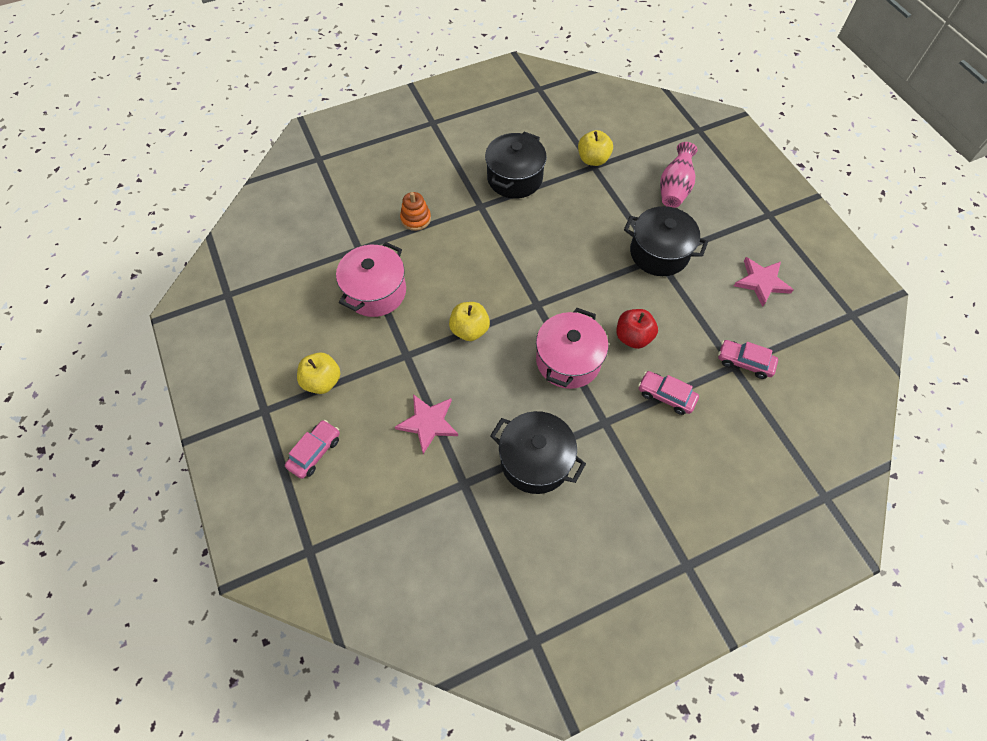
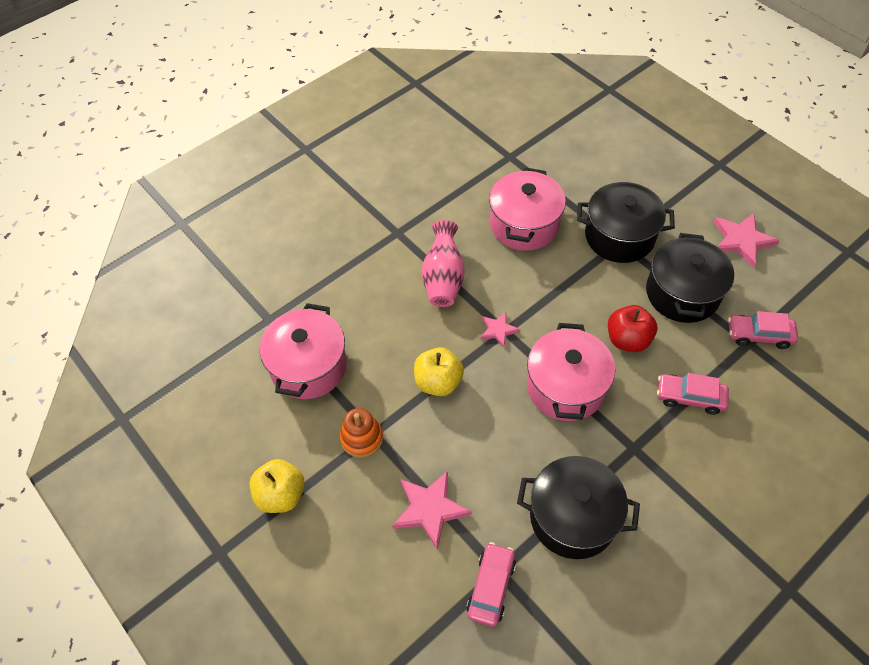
camera: 15 degrees left, 5 degrees down
pink car [285,420,340,479] -> pink car moved to [466,542,516,627]
orange stacking toy [400,192,431,231] -> orange stacking toy moved to [340,408,383,458]
black pot [485,132,547,199] -> black pot moved to [646,233,734,323]
yellow apple [578,130,613,166] -> none
pink vase [660,142,698,208] -> pink vase moved to [422,220,465,307]
none -> pink star [480,312,520,348]
none -> pink pot [489,167,566,251]

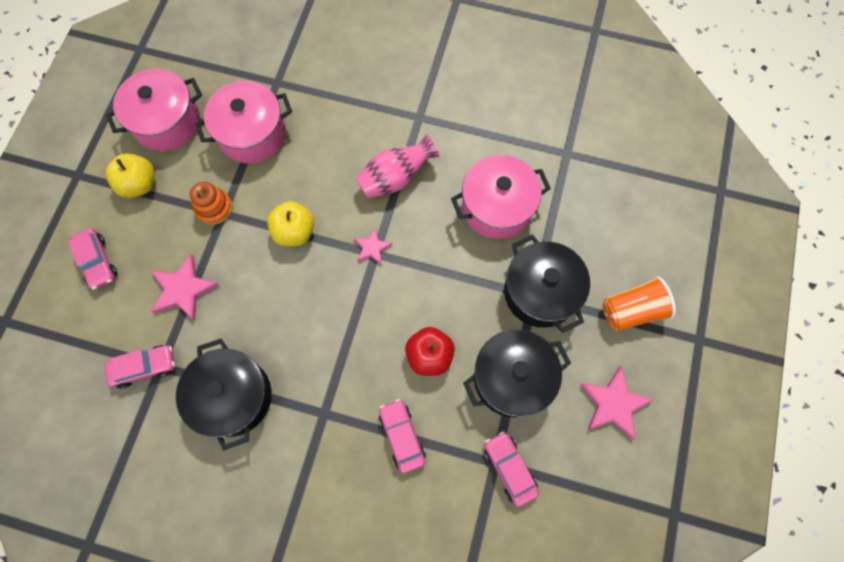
camera: 55 degrees right, 15 degrees up
pink pot [527,323,615,421] -> pink pot moved to [106,69,202,151]
none -> pink car [68,228,117,290]
none -> orange cup [603,276,676,331]

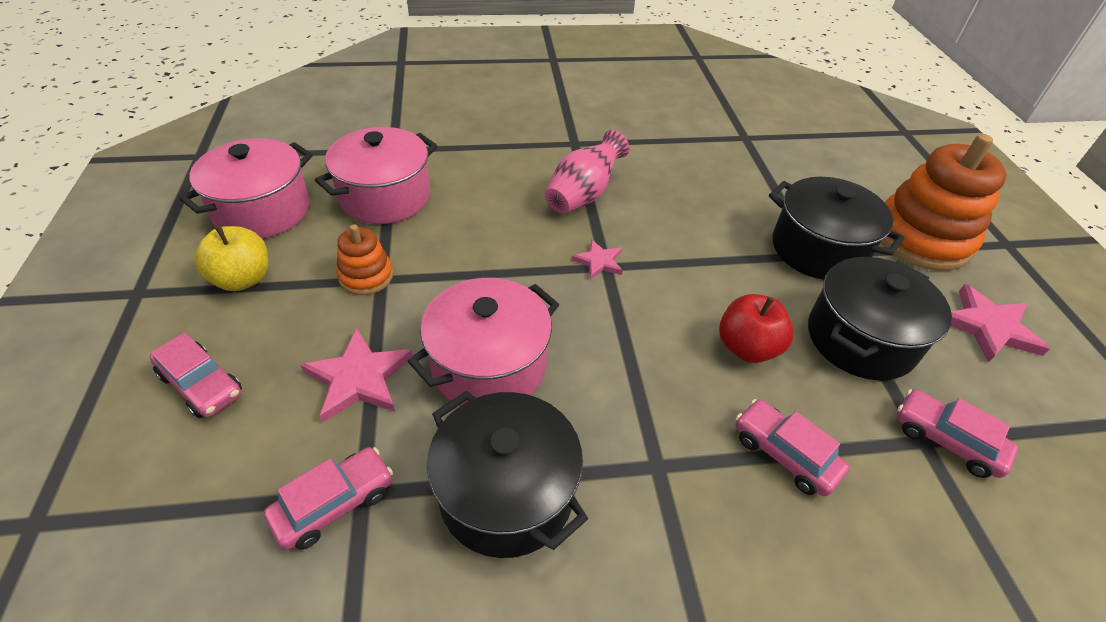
camera: 25 degrees left, 25 degrees down
yellow apple [267,201,314,246] -> none
pink pot [451,155,551,239] -> pink pot moved to [408,278,559,406]
orange cup [603,276,676,331] -> orange stacking toy [880,134,1007,271]

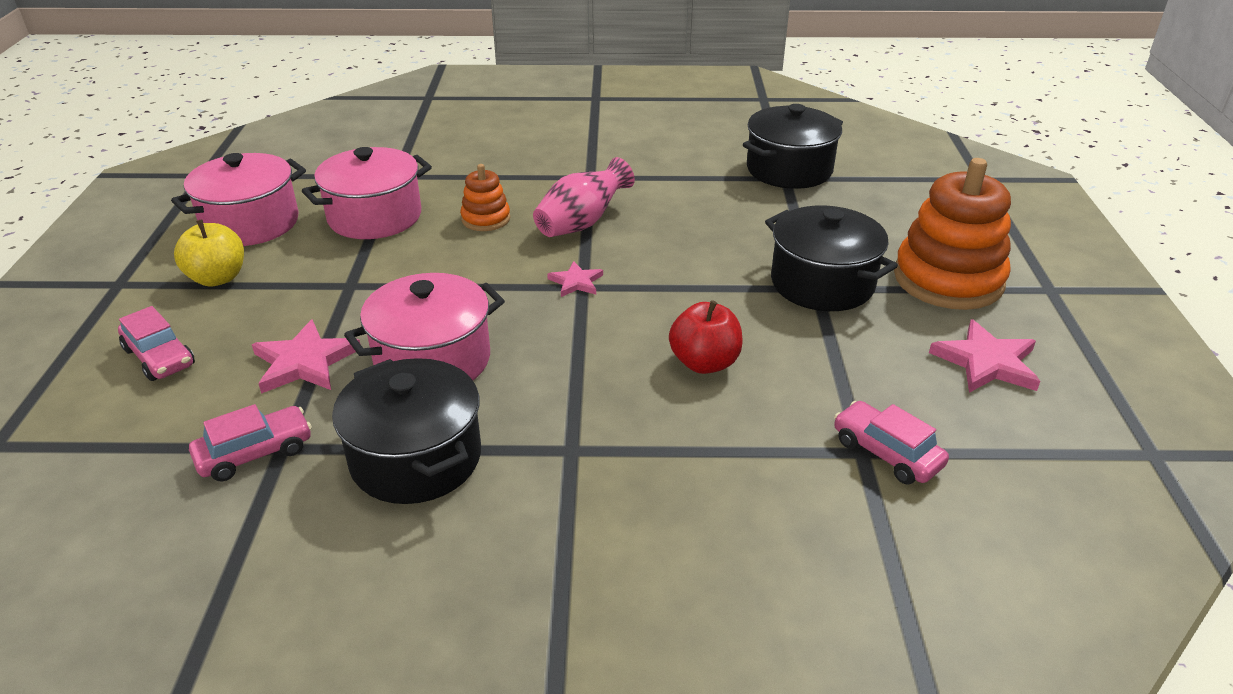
camera: 10 degrees right, 10 degrees down
orange stacking toy [336,224,393,295] -> orange stacking toy moved to [460,164,510,231]
pink car [736,399,850,496] -> none
black pot [808,257,952,381] -> black pot moved to [743,104,843,189]

